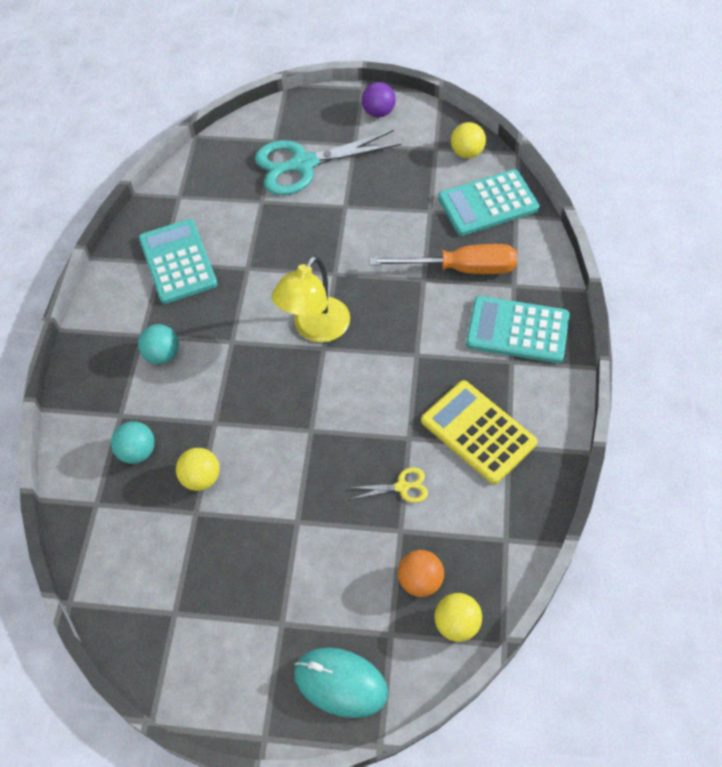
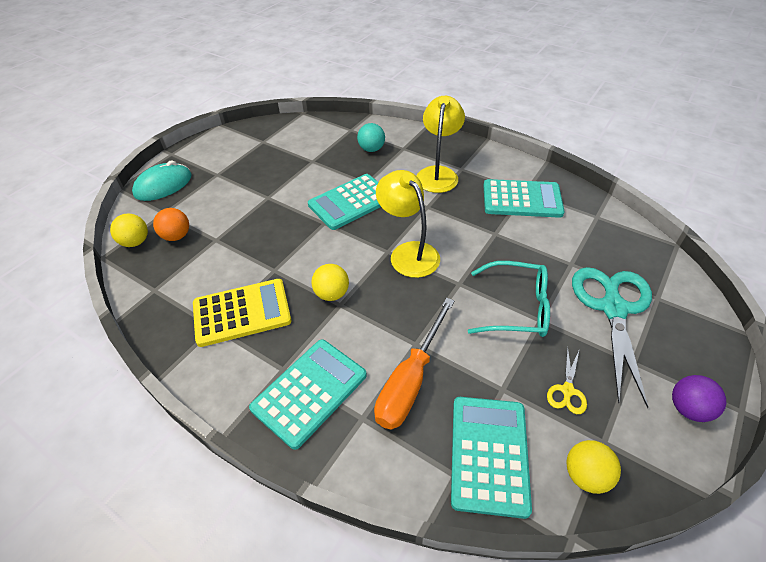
camera: 115 degrees right, 10 degrees down
turquoise ball [138,324,179,364] -> yellow lamp [417,96,465,193]
yellow ball [176,448,220,491] -> yellow ball moved to [311,264,349,301]
yellow scissors [349,467,428,503] -> yellow scissors moved to [547,346,587,414]
none -> turquoise calculator [308,174,381,230]
none -> turquoise glasses [468,261,550,337]

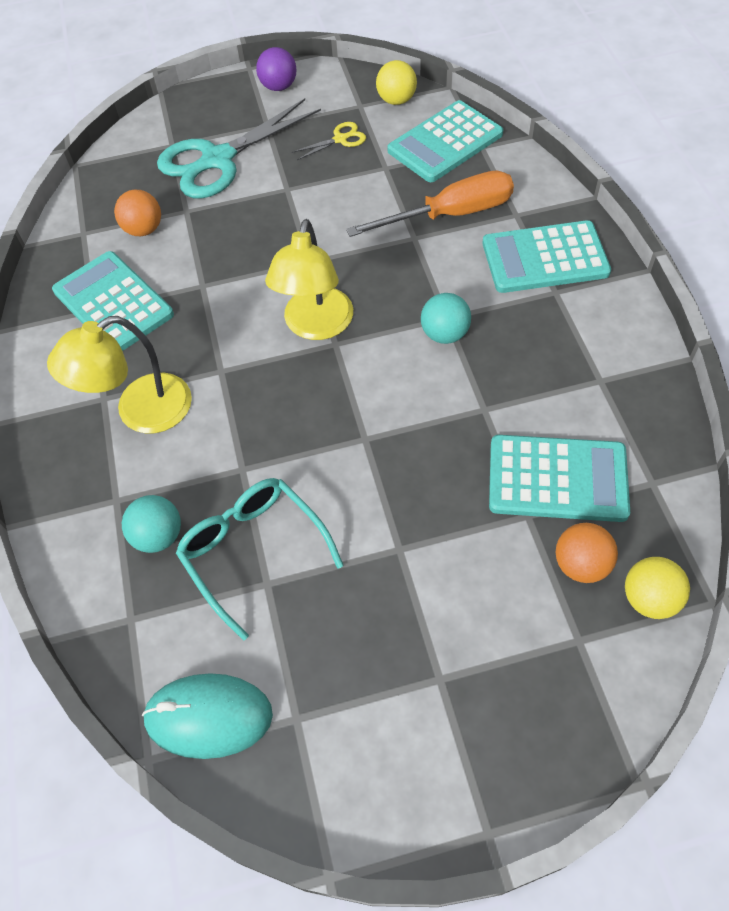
camera: 135 degrees left, 10 degrees up
turquoise mouse [132,161,192,201] -> turquoise mouse moved to [142,673,273,759]
yellow calculator [193,279,292,347] -> none
turquoise calculator [308,174,381,230] -> turquoise calculator moved to [489,435,630,522]
yellow ball [311,264,349,301] -> turquoise ball [421,293,471,344]
turquoise glasses [468,261,550,337] -> turquoise glasses moved to [176,478,344,641]
none -> orange ball [114,190,161,236]

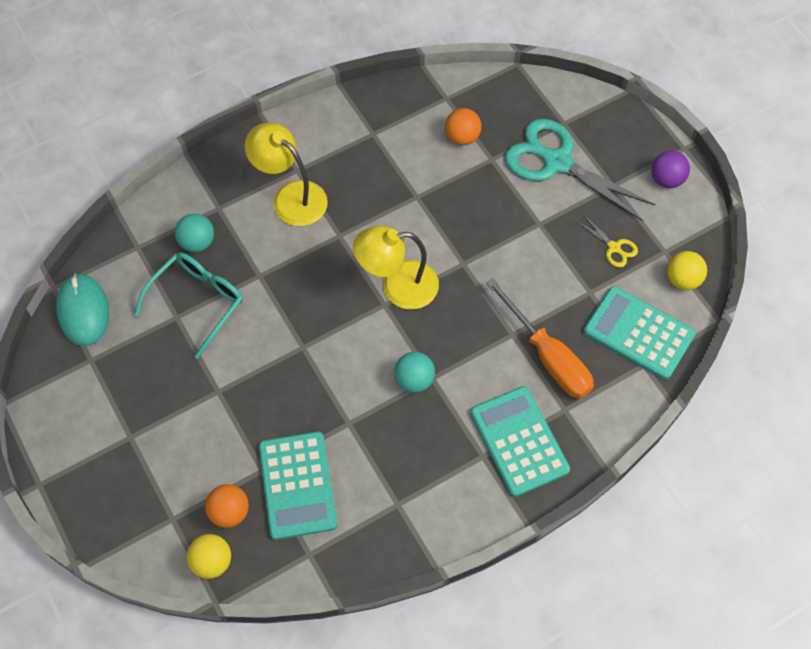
camera: 70 degrees right, 5 degrees up
turquoise calculator [52,251,174,351] -> none

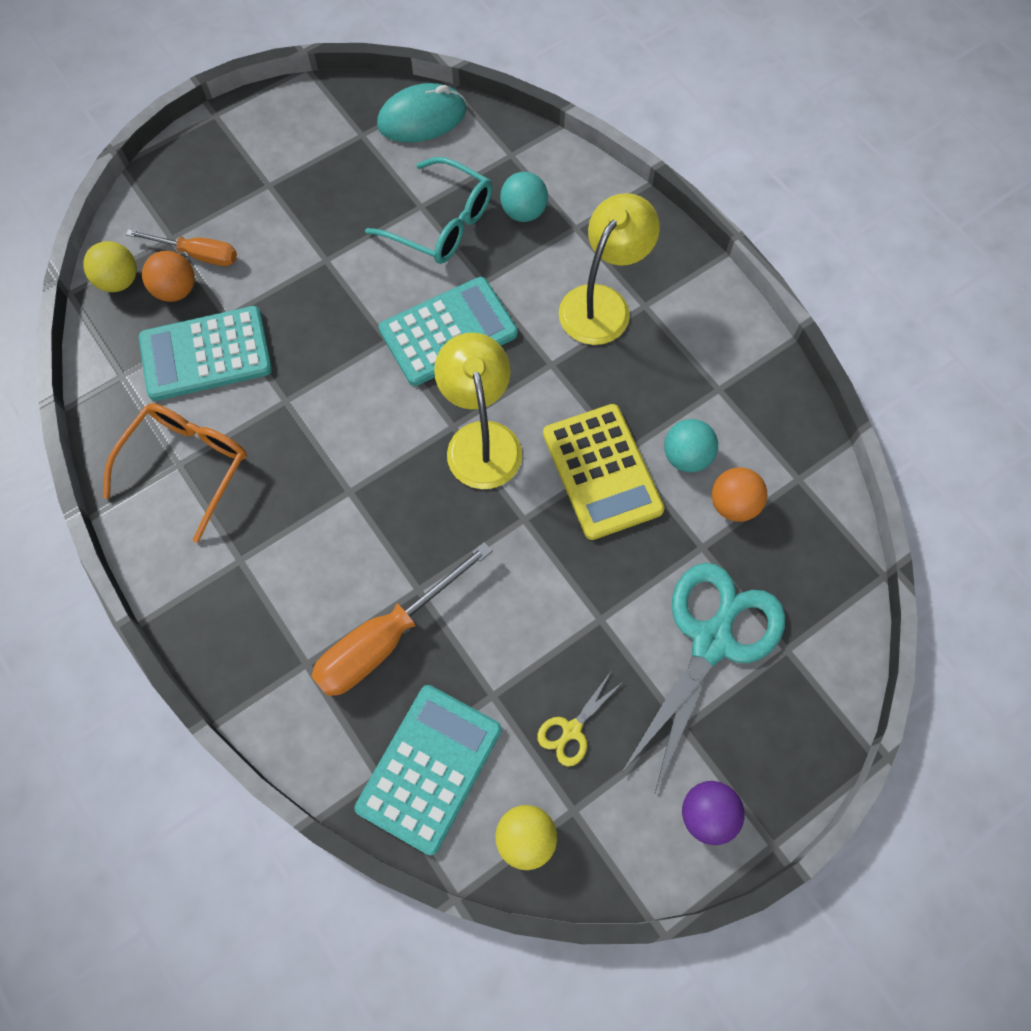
camera: 85 degrees right, 5 degrees up
turquoise ball [394,352,435,393] -> turquoise ball moved to [664,419,718,472]
turquoise calculator [470,386,570,497] -> turquoise calculator moved to [379,277,518,386]
none -> orange glasses [103,403,247,543]
none -> orange screwdriver [126,229,237,266]
none -> yellow calculator [543,404,664,540]

